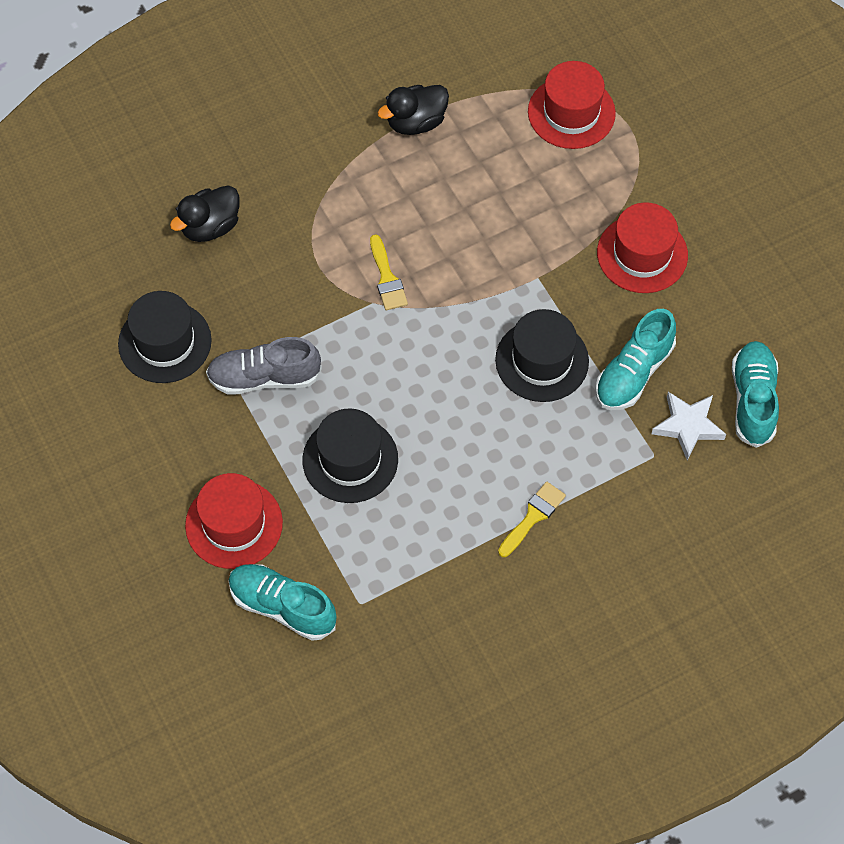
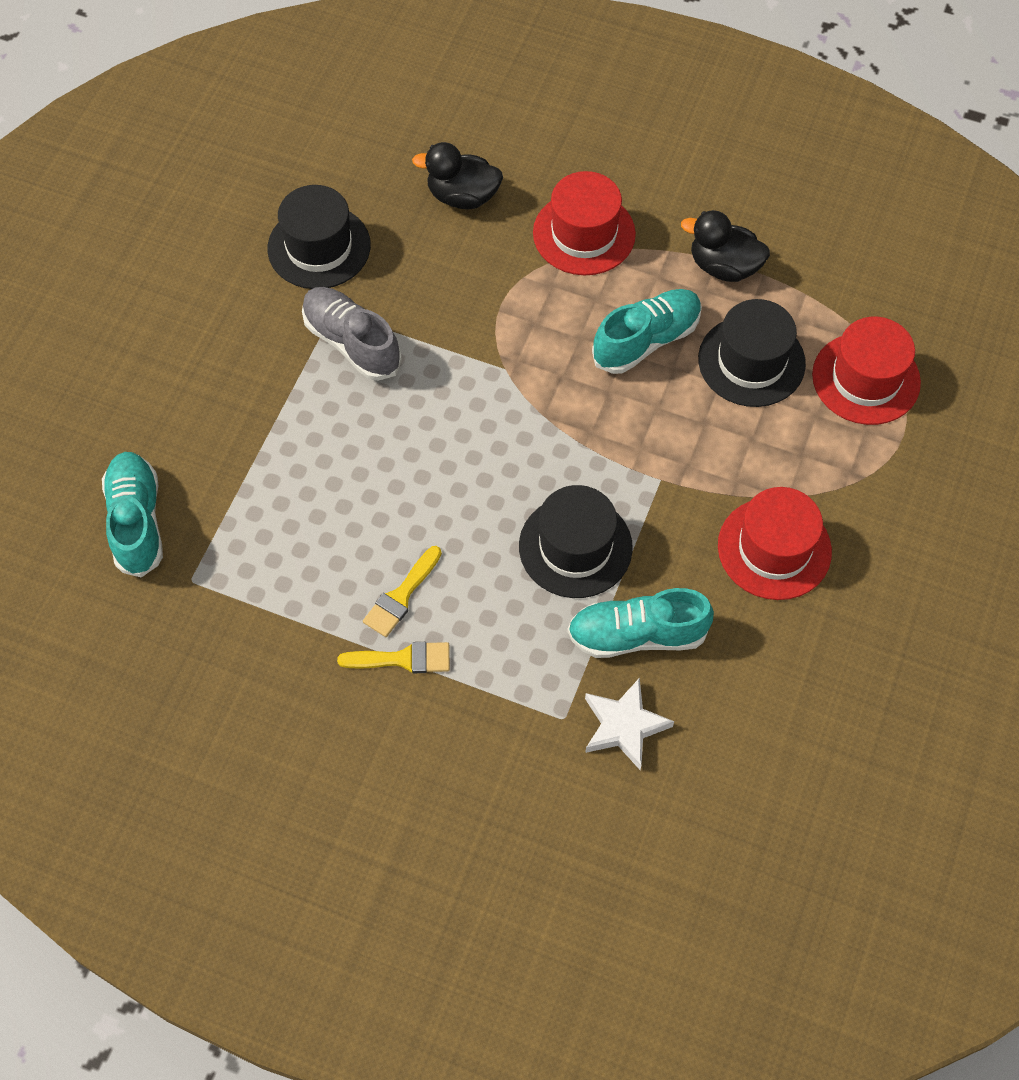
camera: 50 degrees right, 0 degrees up
red hat [185,473,283,569] -> red hat moved to [533,171,636,275]
black hat [302,409,398,503] -> black hat moved to [698,299,806,407]
yellow brush [370,234,408,310] -> yellow brush moved to [363,546,442,637]
turquoise shoe [732,341,779,448] -> turquoise shoe moved to [592,289,702,374]

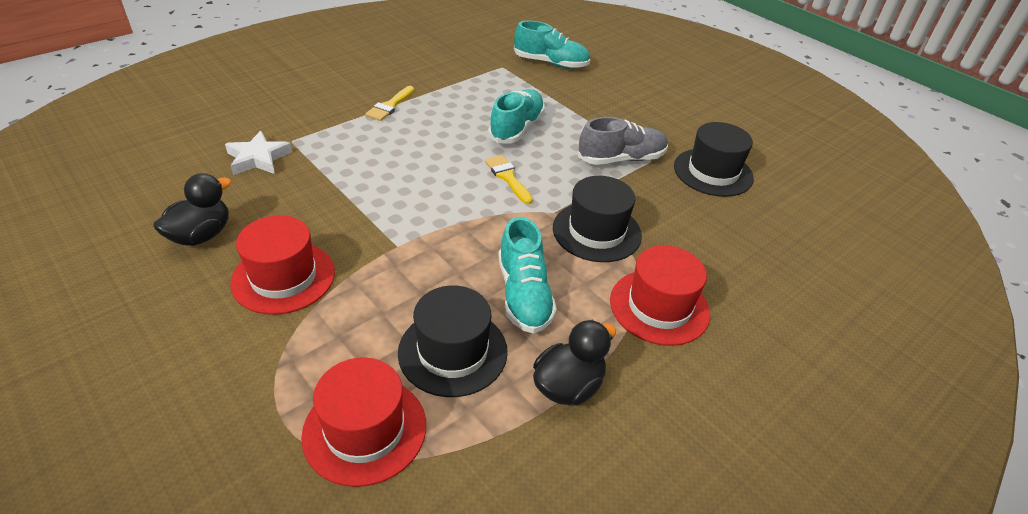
camera: 115 degrees right, 20 degrees down
yellow brush [363,546,442,637] -> yellow brush moved to [485,155,533,204]
black duck [412,142,503,209] -> black duck moved to [153,173,232,246]
black hat [519,485,633,598] -> black hat moved to [553,176,642,262]
turquoise shoe [567,588,714,658] -> turquoise shoe moved to [488,89,545,143]

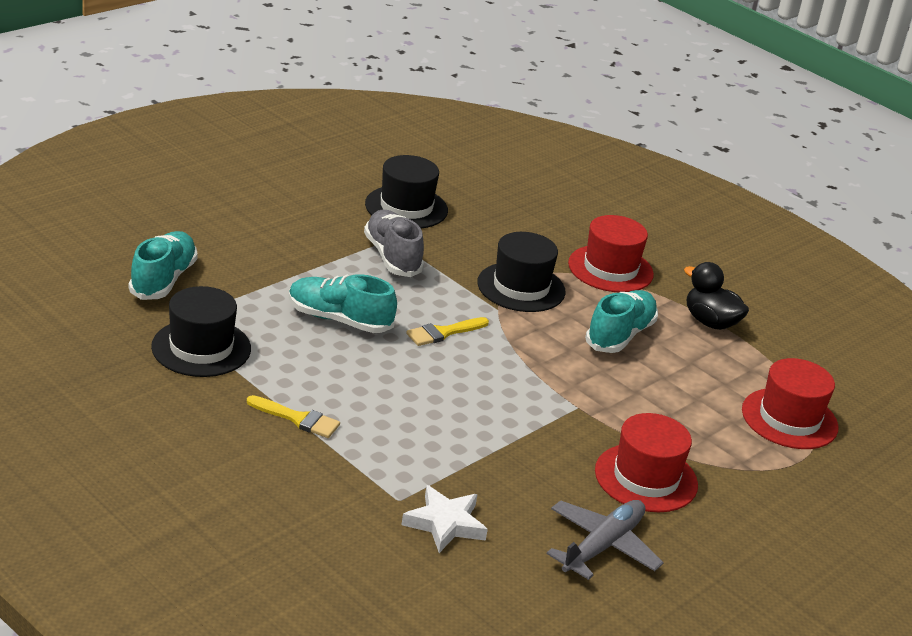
camera: 95 degrees left, 10 degrees down
black duck [153,173,232,246] -> grey plane [547,500,664,580]
black hat [398,286,508,397] -> black hat moved to [151,286,251,377]
turquoise shoe [498,217,557,334] -> turquoise shoe turned 45 degrees counterclockwise [585,290,658,353]

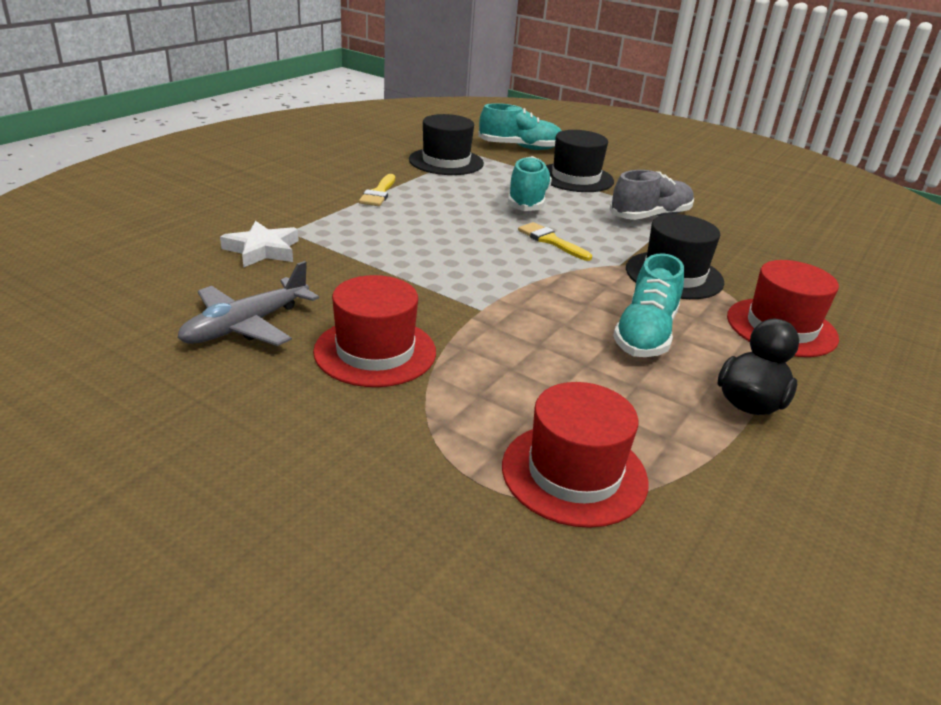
camera: 80 degrees right, 0 degrees up
black hat [365,155,448,228] -> black hat moved to [546,130,614,192]
grey plane [547,500,664,580] -> grey plane turned 105 degrees clockwise [178,261,319,346]
turquoise shoe [585,290,658,353] -> turquoise shoe turned 90 degrees clockwise [613,253,684,357]

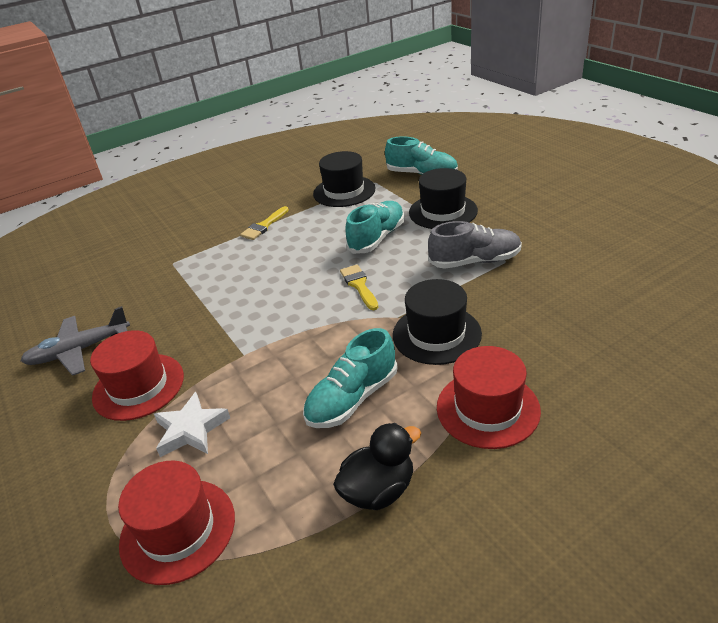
camera: 30 degrees right, 5 degrees up
white star [220,221,299,267] -> white star moved to [154,392,230,457]

